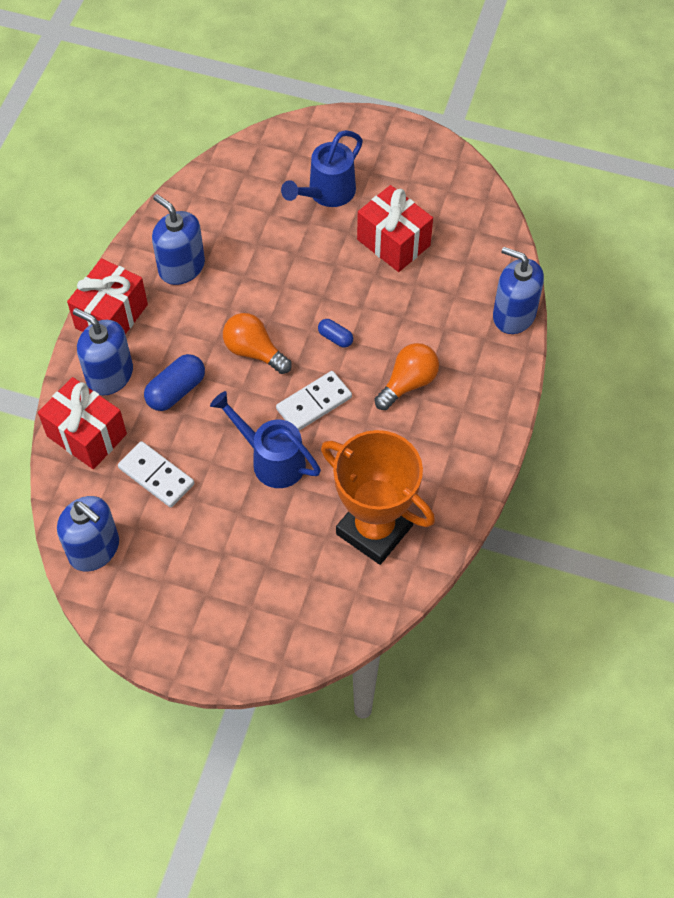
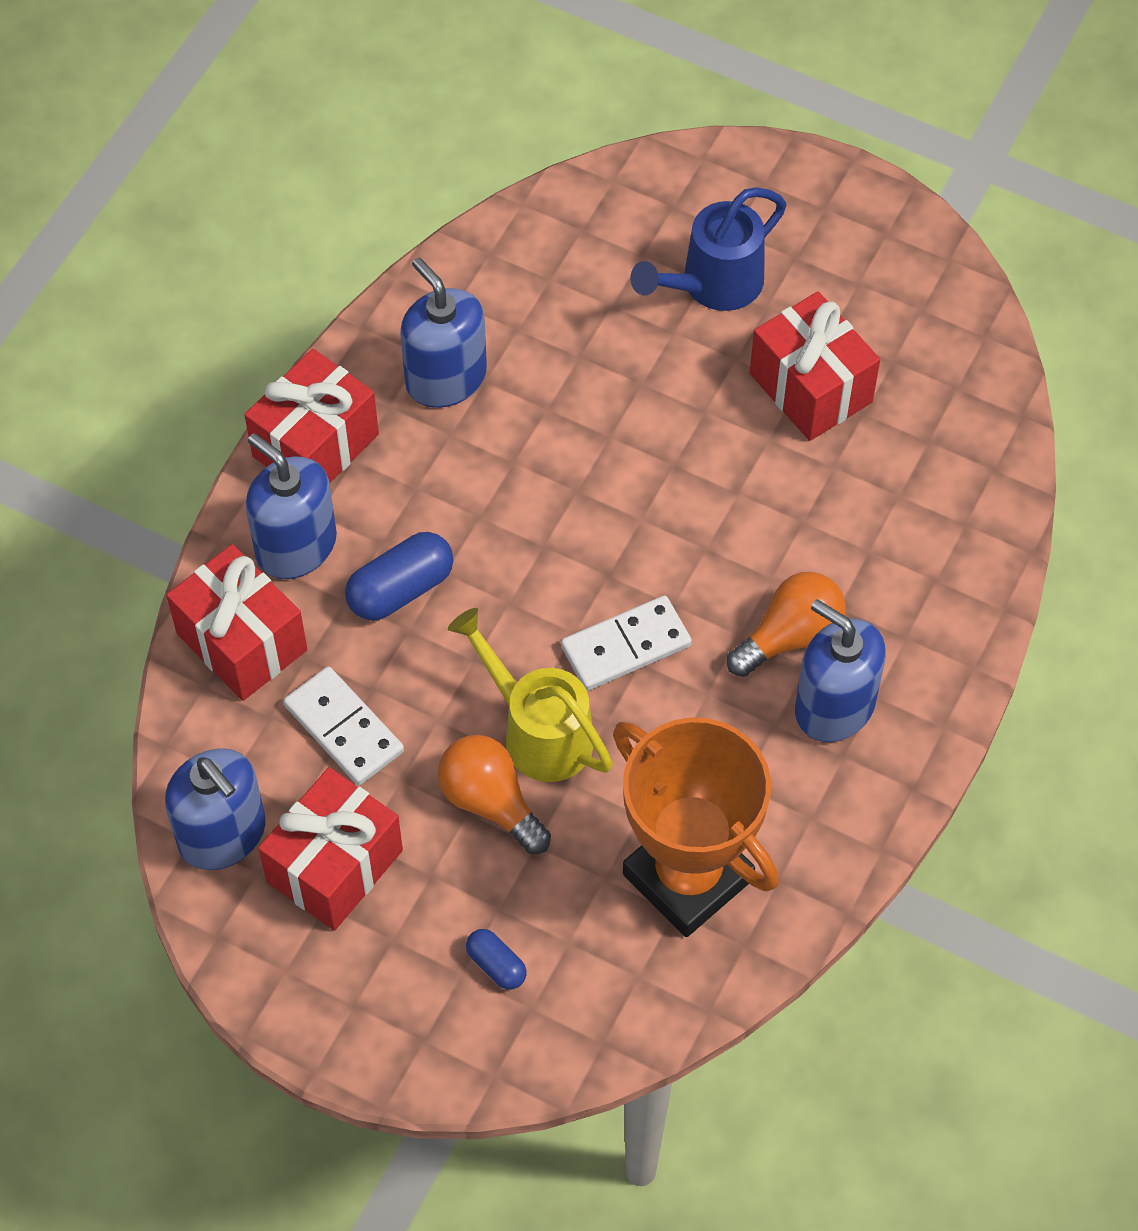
camera: 10 degrees right, 0 degrees up
blue watering can [210,391,321,488] -> yellow watering can [448,608,613,782]
orange light bulb [223,313,292,374] -> orange light bulb moved to [438,735,551,854]
blue capsule [318,319,353,348] -> blue capsule moved to [466,929,527,990]
blue soap dispenser [493,247,544,334] -> blue soap dispenser moved to [795,599,886,742]
none -> red gift [258,767,403,931]

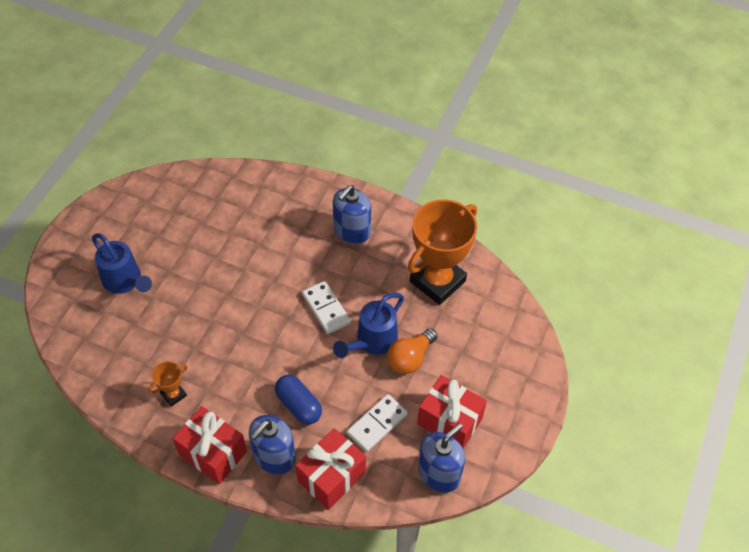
camera: 95 degrees left, 5 degrees down
blue soap dispenser [400,258,487,408] -> orange trophy [148,361,188,407]
yellow watering can [448,608,613,782] -> blue watering can [333,293,404,358]
blue capsule [466,929,527,990] -> none
orange light bulb [727,572,846,677] -> none
red gift [750,292,880,441] -> none

